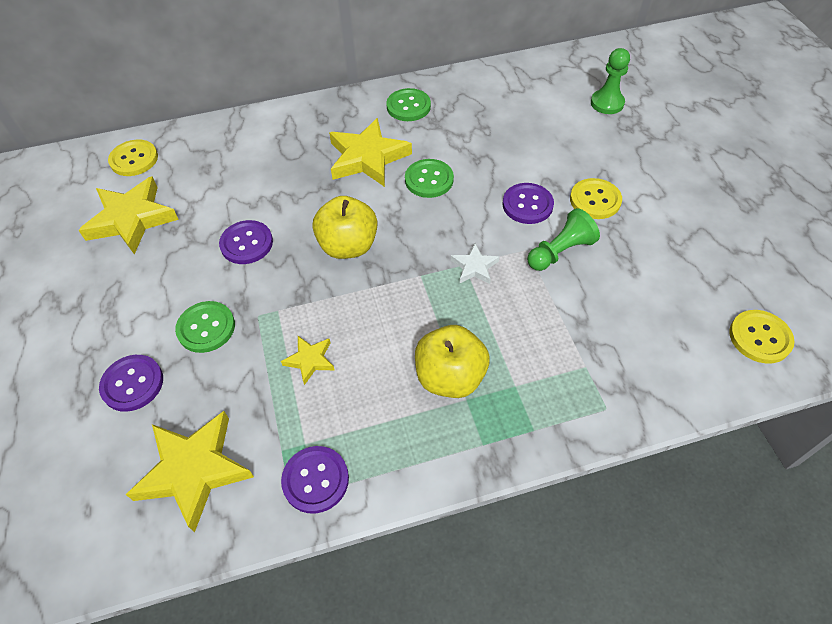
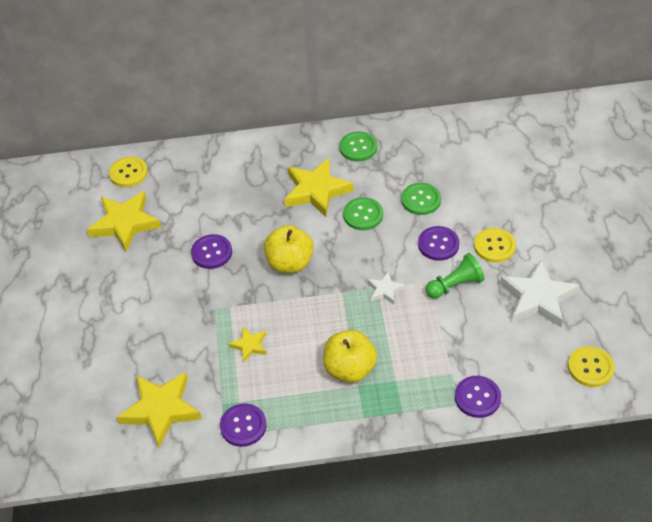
camera: 10 degrees right, 5 degrees down
purple button [99,355,163,412] -> purple button moved to [455,376,501,418]
green button [175,301,235,353] -> green button moved to [401,183,441,215]
green pawn [591,48,630,114] -> none
none -> white star [500,259,579,327]

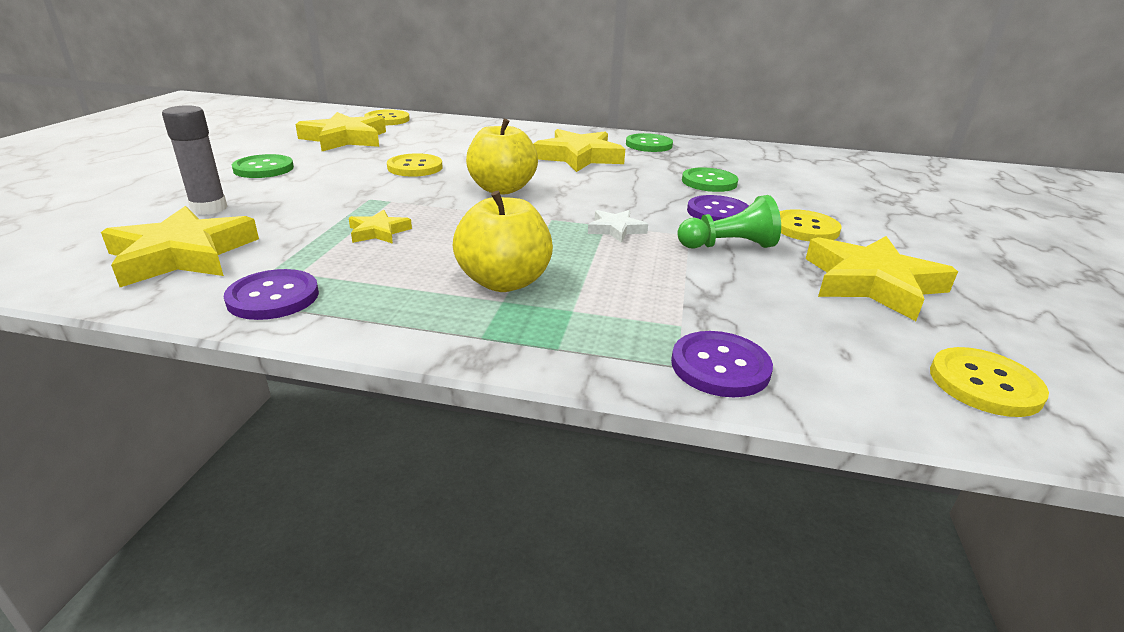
camera: 15 degrees right, 20 degrees down
purple button [191,234,232,269] -> yellow button [387,153,443,177]
green button [343,197,383,230] -> green button moved to [232,154,294,178]
white star [500,259,579,327] -> yellow star [806,236,958,321]
none -> grey glue stick [162,105,228,215]

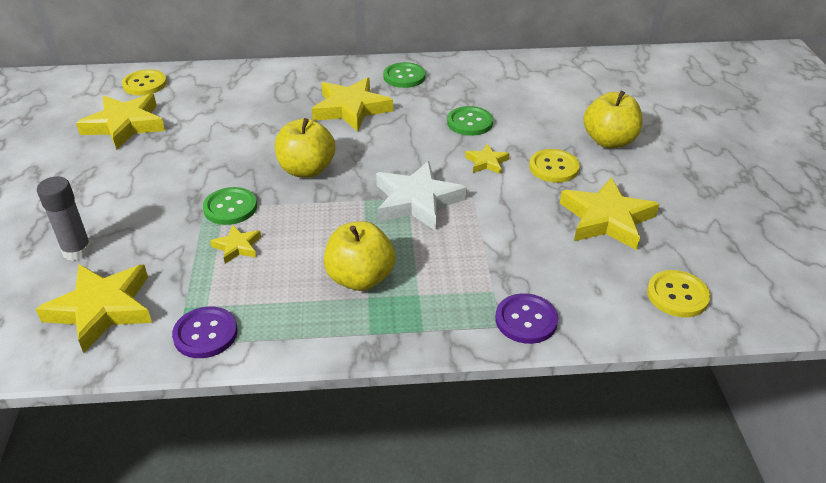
camera: 15 degrees left, 10 degrees up
green button [232,154,294,178] -> green button moved to [203,187,257,225]
yellow button [387,153,443,177] -> none
white star [588,210,648,243] -> white star [376,161,467,231], size x2.00
green pawn [677,195,781,249] -> none
purple button [687,195,749,221] -> yellow star [465,144,509,174]
none -> yellow apple [584,91,643,148]

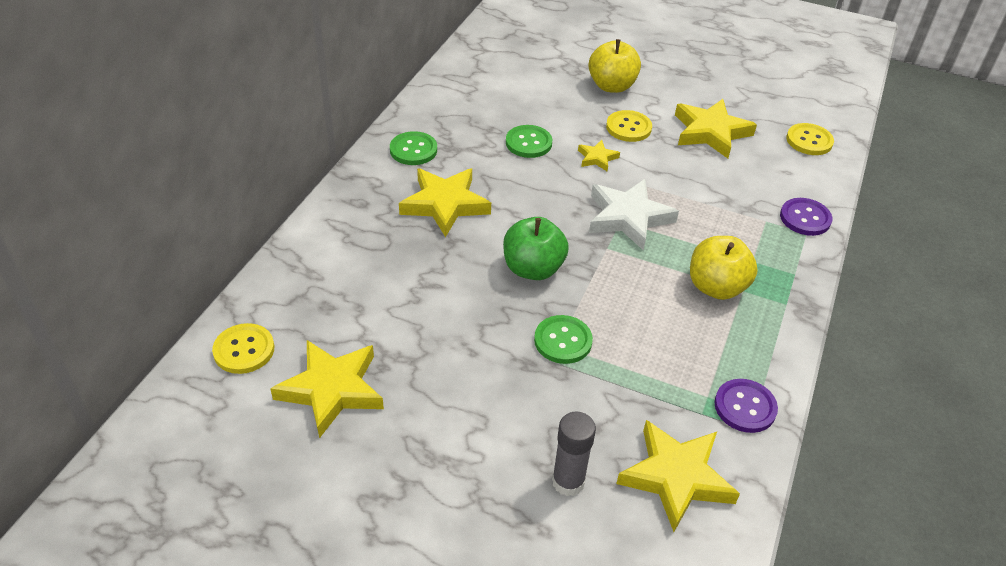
camera: 65 degrees left, 5 degrees up
yellow star [210,225,261,264] -> none
yellow apple [275,118,335,178] -> green apple [503,217,569,280]

